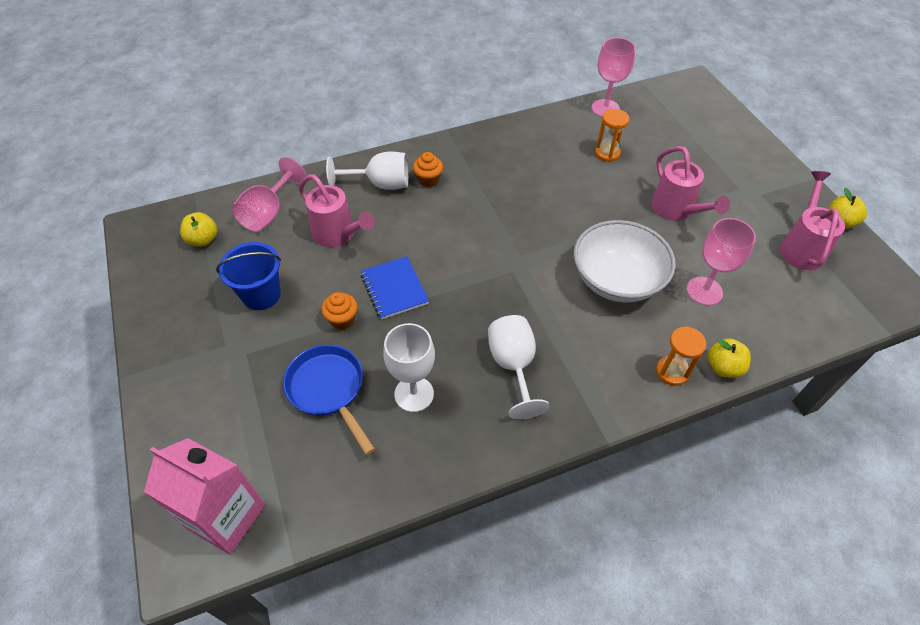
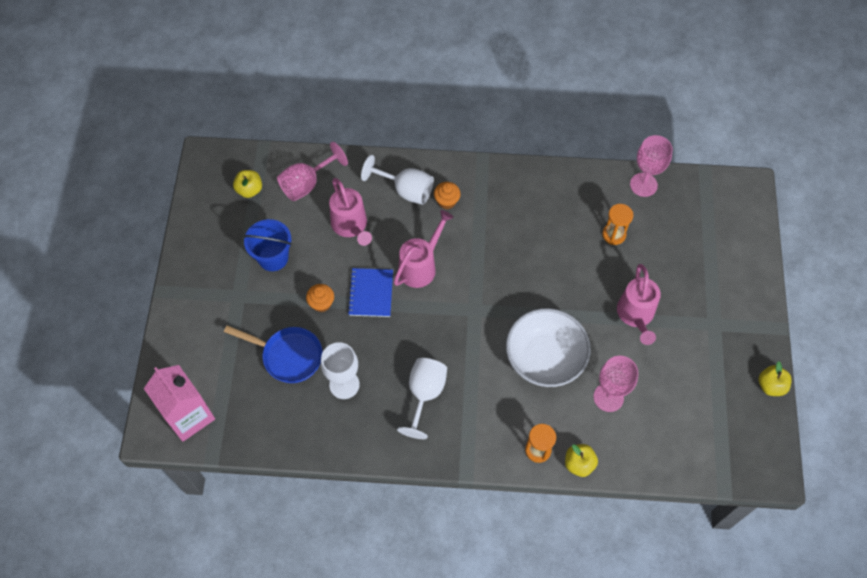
camera: 25 degrees right, 10 degrees up
blue pan [283,345,375,455] -> blue pan turned 120 degrees clockwise [224,325,323,383]
pink watering can [780,171,845,270] -> pink watering can moved to [394,210,454,288]

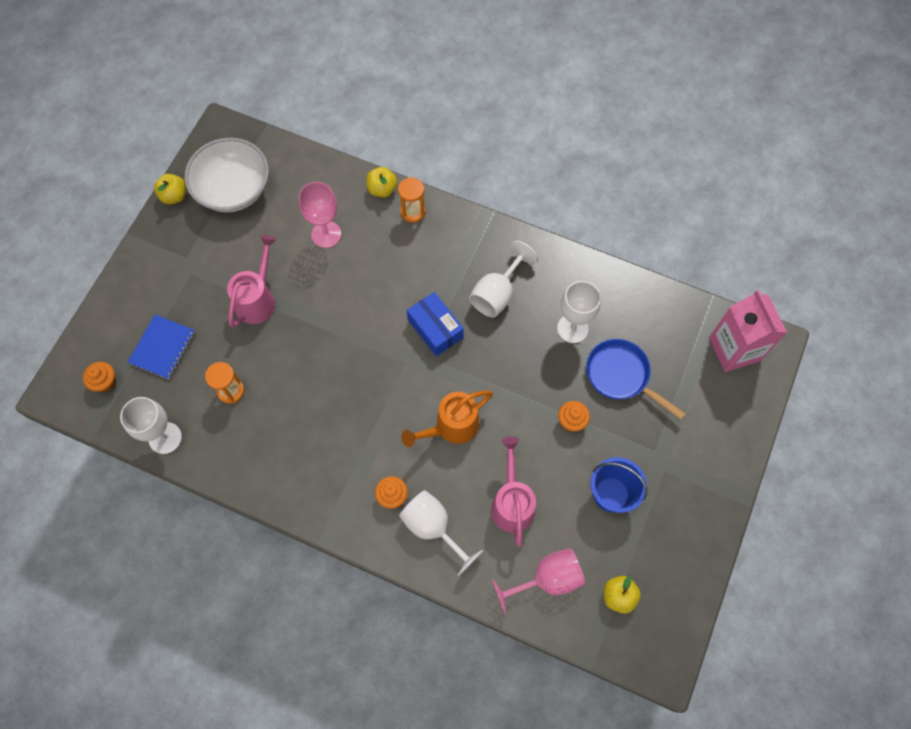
camera: 160 degrees left, 5 degrees up
blue notebook [348,268,393,317] -> blue notebook moved to [128,315,195,379]
pink watering can [394,210,454,288] -> orange watering can [401,390,493,447]
white bowl [506,308,591,387] -> white bowl moved to [185,138,269,212]
pink goblet [630,135,673,197] -> white goblet [120,397,182,454]
none -> orange cupcake [83,362,116,392]
none -> blue box [407,292,464,356]

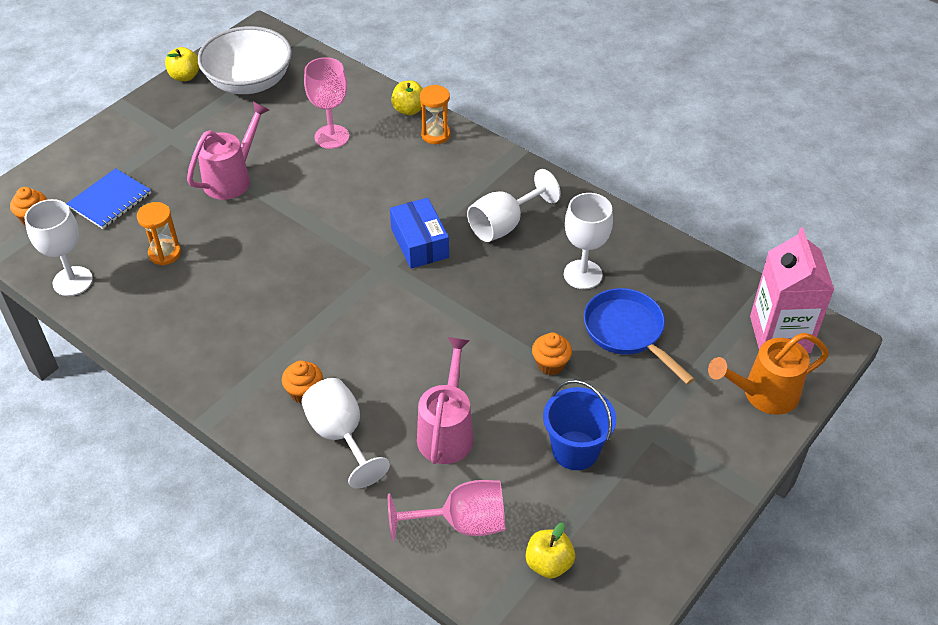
camera: 15 degrees right, 20 degrees down
orange watering can [401,390,493,447] -> orange watering can moved to [708,333,829,415]

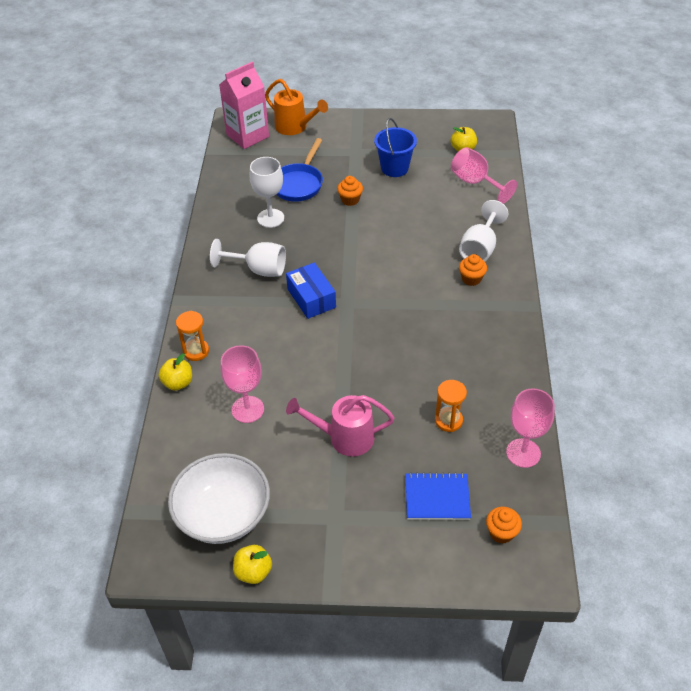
camera: 125 degrees left, 0 degrees up
white goblet [24,199,93,296] -> pink goblet [506,388,555,468]
blue box [390,198,449,269] -> blue box turned 60 degrees counterclockwise [286,263,336,319]
pink watering can [417,337,474,464] -> none

